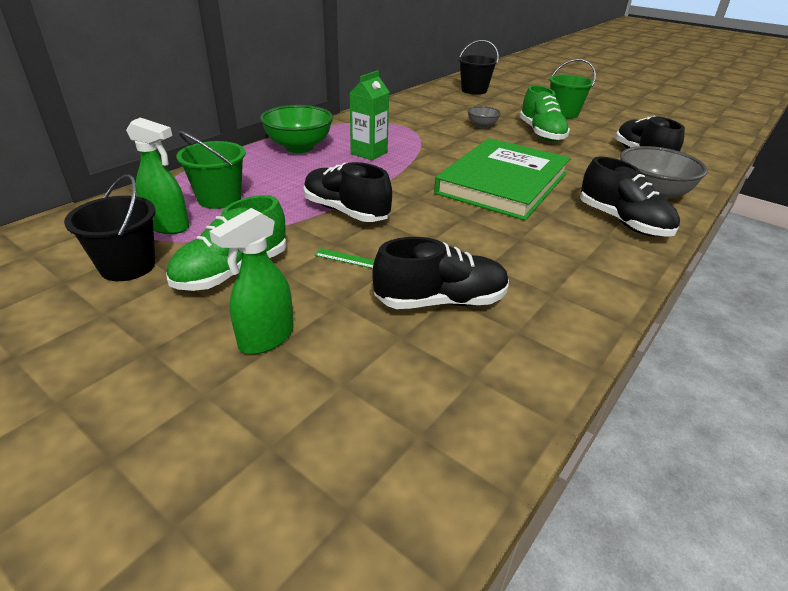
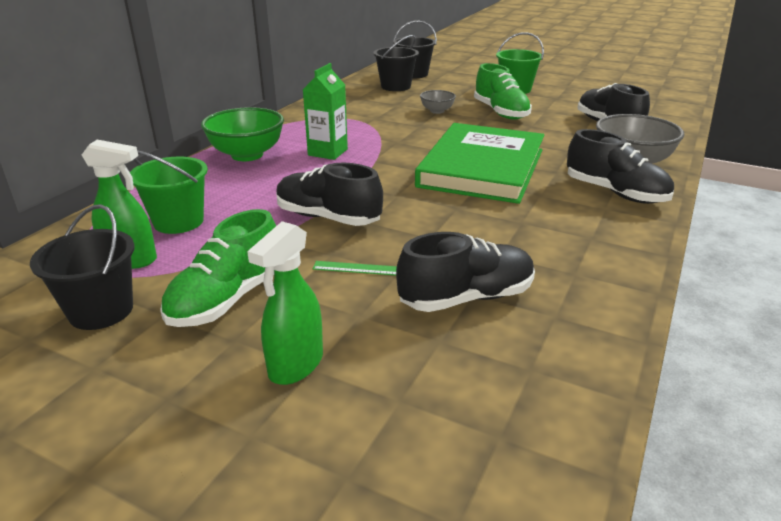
camera: 10 degrees left, 5 degrees down
none -> black bucket [373,35,419,91]

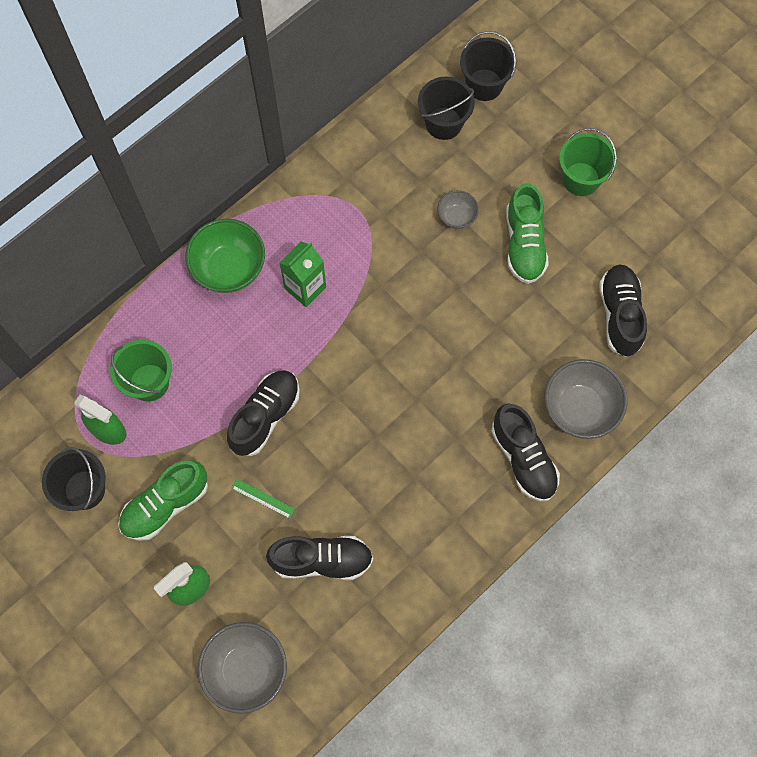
camera: 20 degrees right, 40 degrees up
black shoe [276,163,383,226] -> black shoe turned 75 degrees clockwise [227,370,300,456]
green book [415,123,544,204] -> none
none -> grey bowl [198,622,287,714]

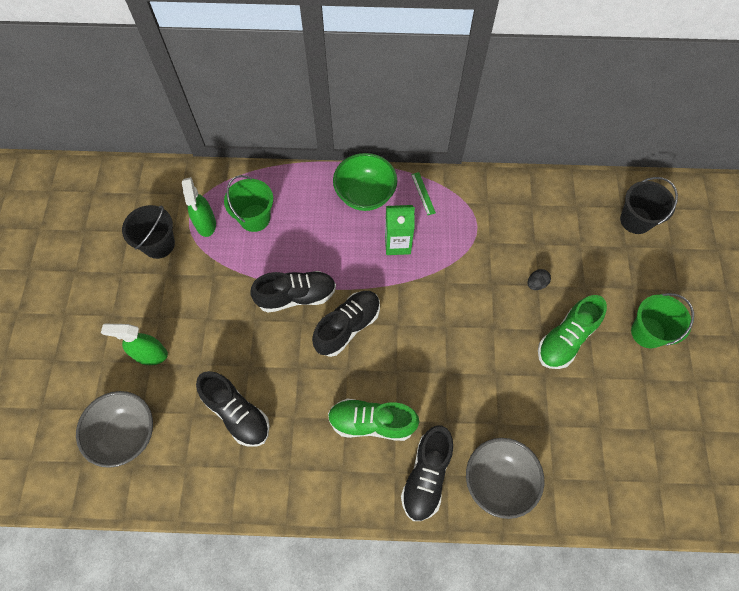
camera: 45 degrees right, 5 degrees down
green shoe [118,460,208,541] -> green shoe moved to [328,399,419,441]
green ruler [231,479,295,519] -> green ruler moved to [411,172,436,215]
black bucket [418,76,475,140] -> none
grey bowl [437,190,479,229] -> black egg [528,269,551,290]
black shoe [599,264,647,357] -> black shoe moved to [312,291,380,357]

